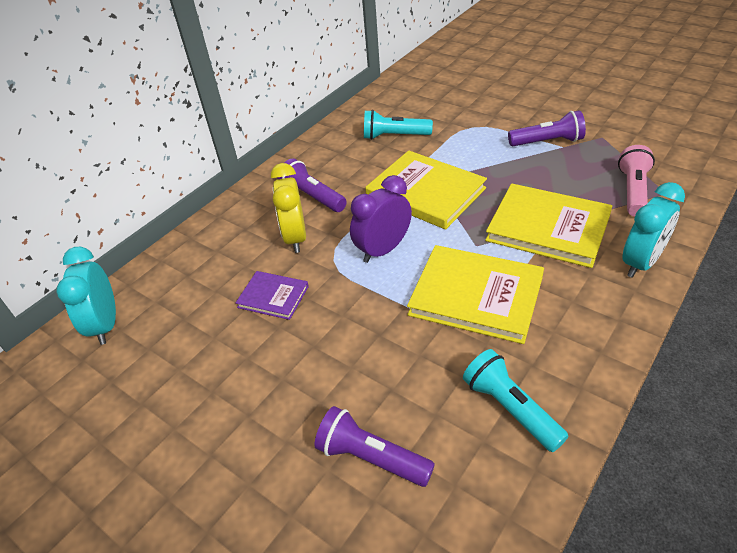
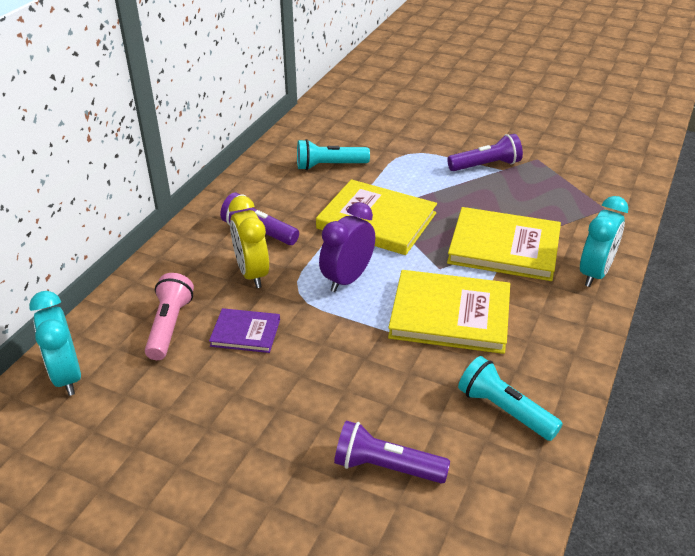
camera: 15 degrees left, 5 degrees down
pink flashlight [618,145,655,217] -> pink flashlight moved to [145,273,194,360]

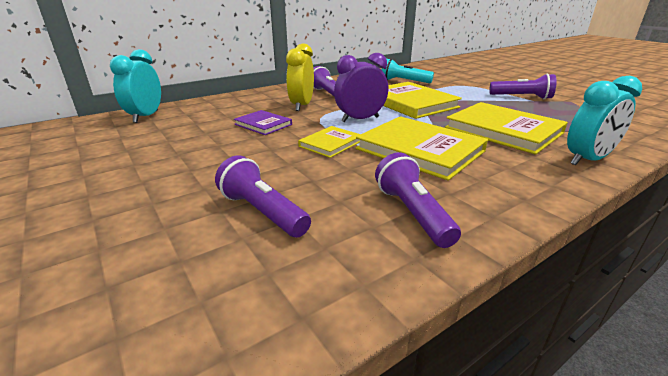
camera: 30 degrees right, 10 degrees down
pink flashlight [145,273,194,360] -> none
turquoise flashlight [458,356,563,441] -> purple flashlight [375,152,461,248]
none -> yellow book [298,126,360,158]

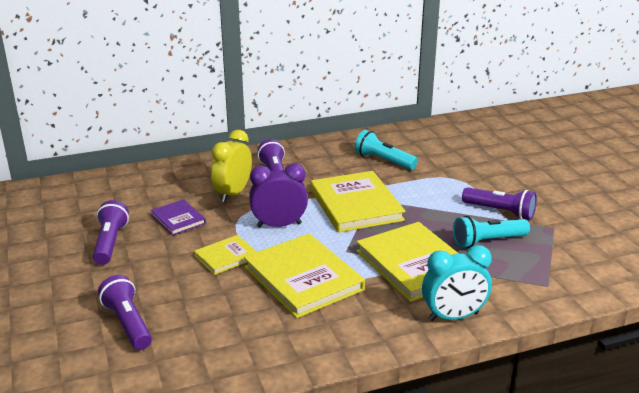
camera: 15 degrees right, 0 degrees up
turquoise clock [110,49,161,123] -> none
purple flashlight [375,152,461,248] -> purple flashlight moved to [93,200,129,265]
none -> turquoise flashlight [453,216,530,248]

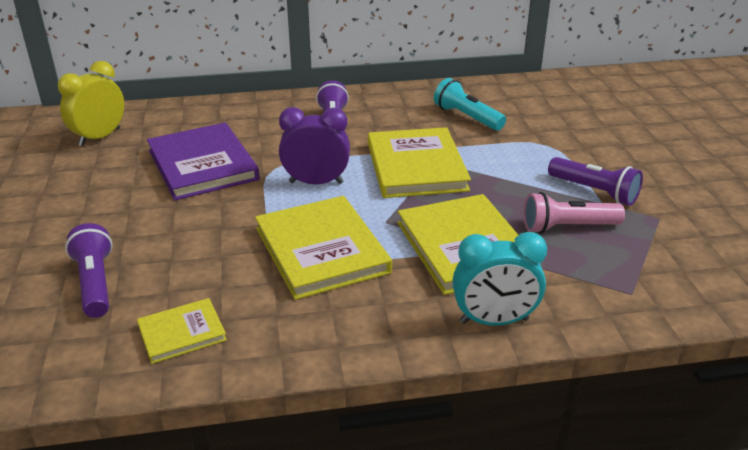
camera: 10 degrees right, 5 degrees up
purple flashlight [93,200,129,265] -> none
purple book [150,199,206,236] -> purple book [147,122,260,200], size x1.90
yellow book [194,235,257,275] -> yellow book moved to [137,298,227,364]
yellow clock [211,130,252,202] -> yellow clock moved to [58,61,124,146]
turquoise flashlight [453,216,530,248] -> pink flashlight [523,192,625,234]

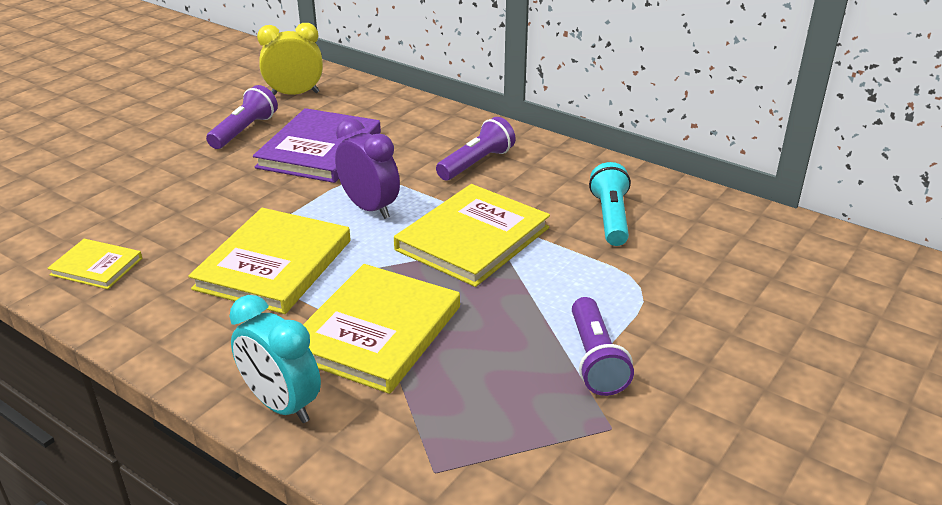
camera: 45 degrees right, 0 degrees up
purple flashlight [65,223,113,318] -> purple flashlight moved to [206,85,278,149]
pink flashlight [523,192,625,234] -> none

